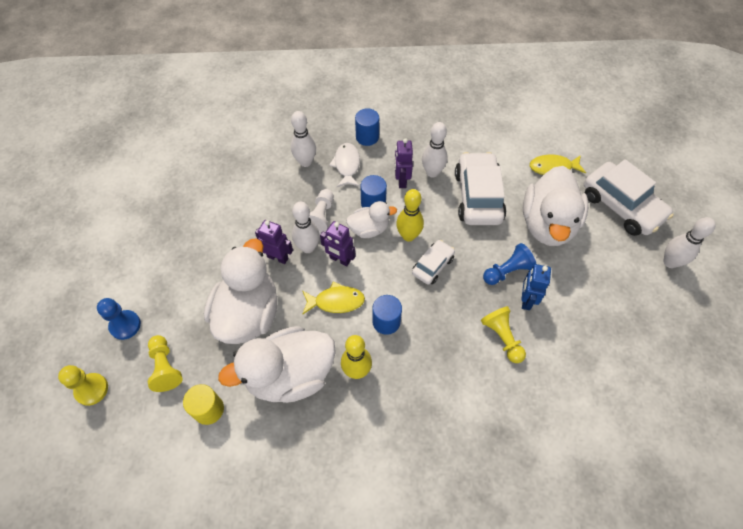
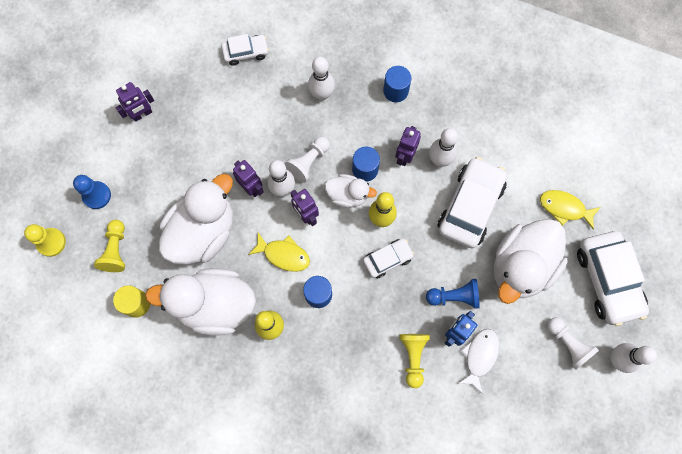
camera: 25 degrees right, 15 degrees up
white fish [329,143,360,187] -> white fish moved to [458,329,499,394]
none -> purple robot [116,82,154,122]
none -> white car [221,34,269,66]
none -> white pawn [547,317,599,370]

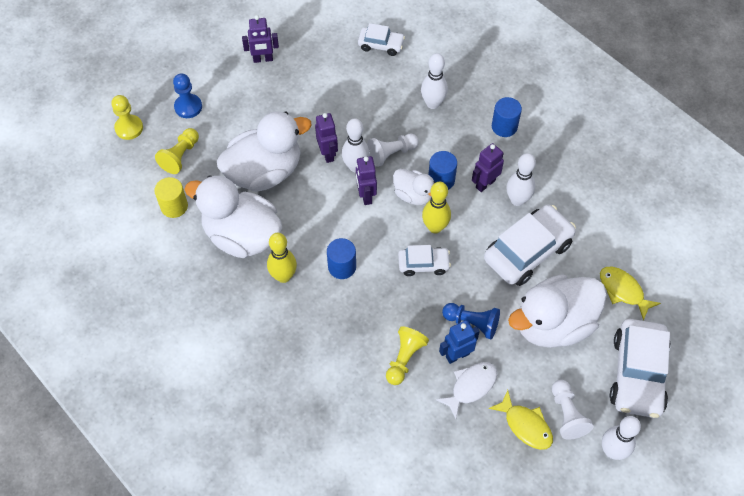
camera: 25 degrees right, 15 degrees down
yellow fish [248,233,310,272] -> yellow fish moved to [488,390,553,450]

